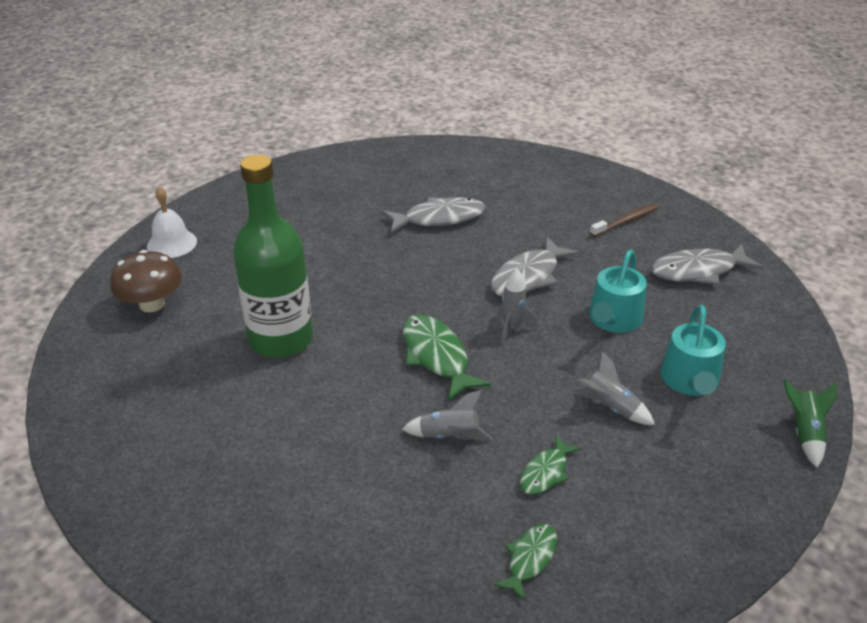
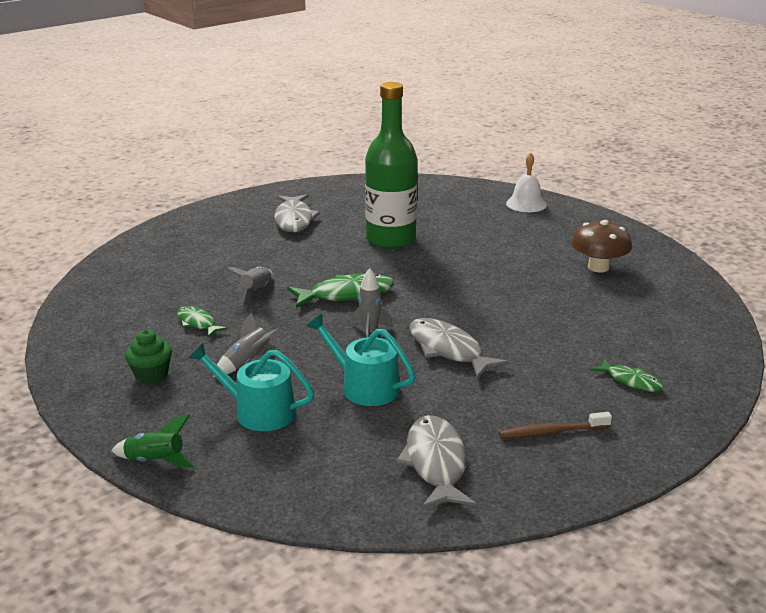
camera: 100 degrees right, 10 degrees down
brown mushroom [110,250,182,312] -> brown mushroom moved to [571,220,632,272]
grey fish [382,197,486,233] -> grey fish moved to [274,194,320,232]
green fish [493,524,557,602] -> green fish moved to [591,359,664,392]
brown toothbrush [590,203,659,237] -> brown toothbrush turned 105 degrees clockwise [499,412,612,439]
none -> green cupcake [125,329,172,384]

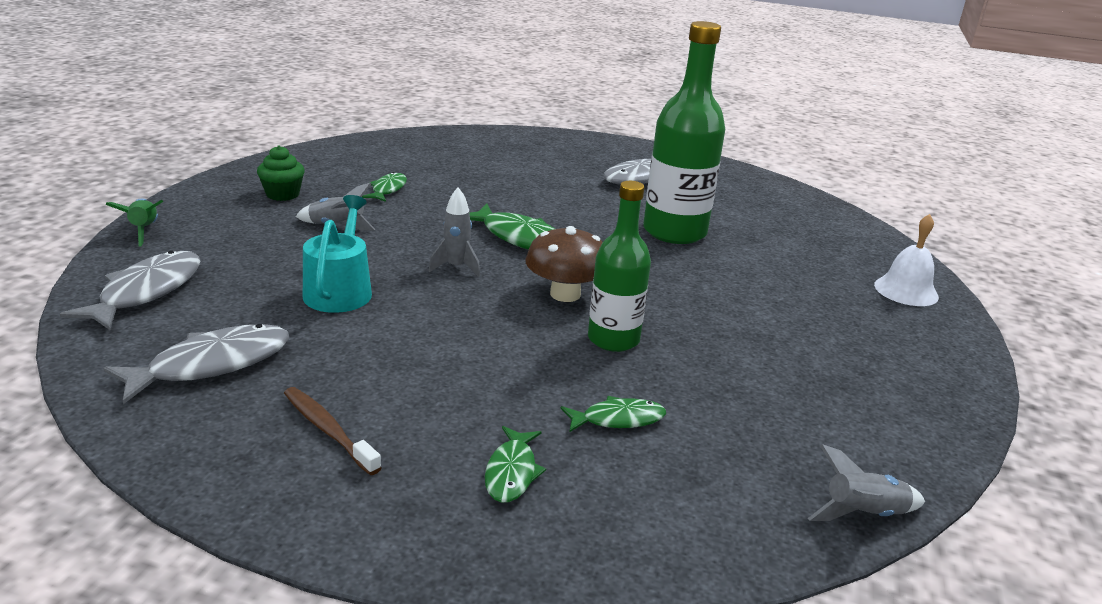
camera: 55 degrees right, 0 degrees up
turquoise watering can [189,343,314,431] -> none
grey rocket [226,266,273,305] -> grey rocket moved to [808,444,925,521]
grey fish [409,318,509,379] -> grey fish moved to [60,250,201,330]
brown mushroom [571,220,632,272] -> brown mushroom moved to [525,226,603,302]
none -> green fish [561,396,666,432]
none -> green bottle [588,181,651,352]

